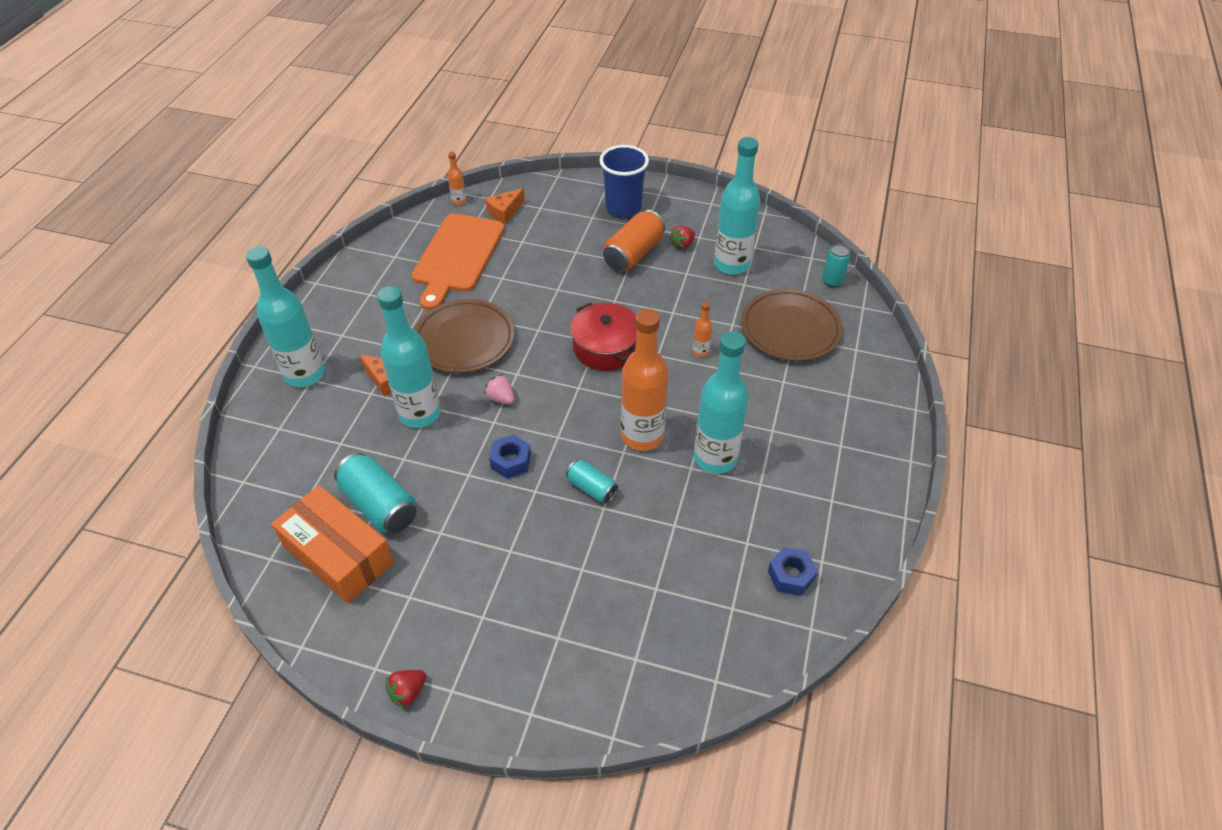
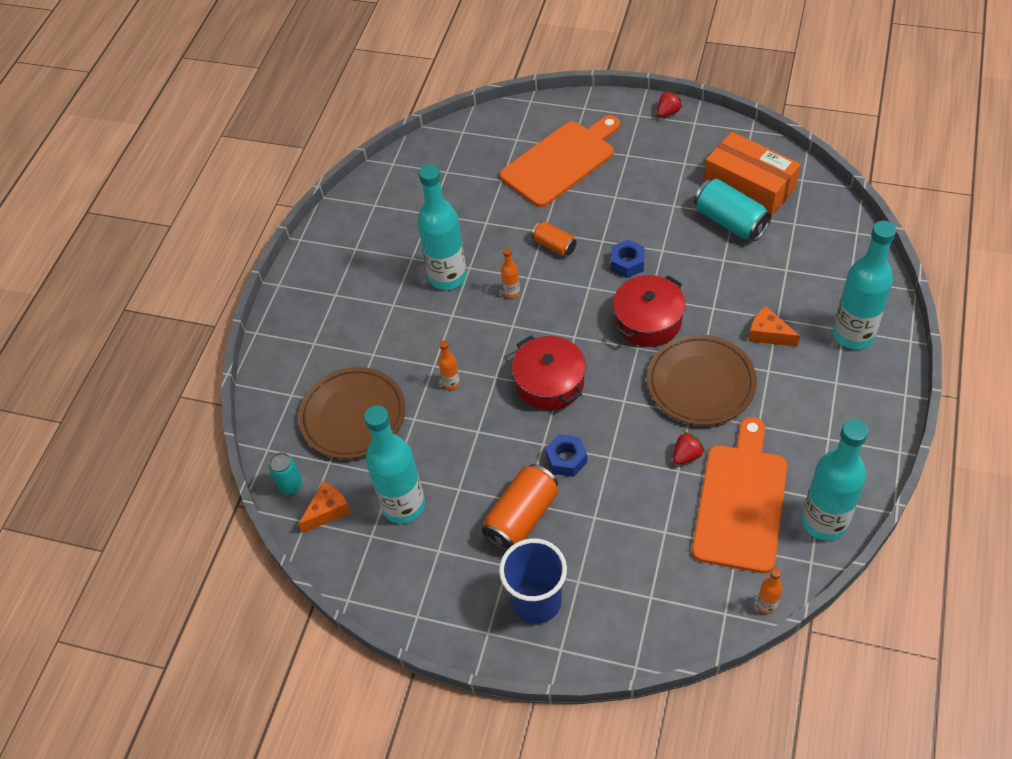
camera: 175 degrees left, 5 degrees up
turquoise bottle [377,286,441,428] -> turquoise bottle moved to [802,419,868,541]
pink strawberry [484,374,515,404] -> red pot [613,275,685,347]
orange cheese [485,188,525,224] -> orange cheese moved to [298,481,351,533]
turquoise can [566,460,618,504] -> orange can [532,221,577,256]
orange bottle [621,309,669,451] -> orange bottle [501,248,520,298], size x0.42
red strawberry [669,225,695,249] -> red strawberry moved to [673,432,705,465]
blue nut [768,547,818,596] -> blue nut moved to [545,434,587,477]
none -> orange cutting board [500,115,620,207]

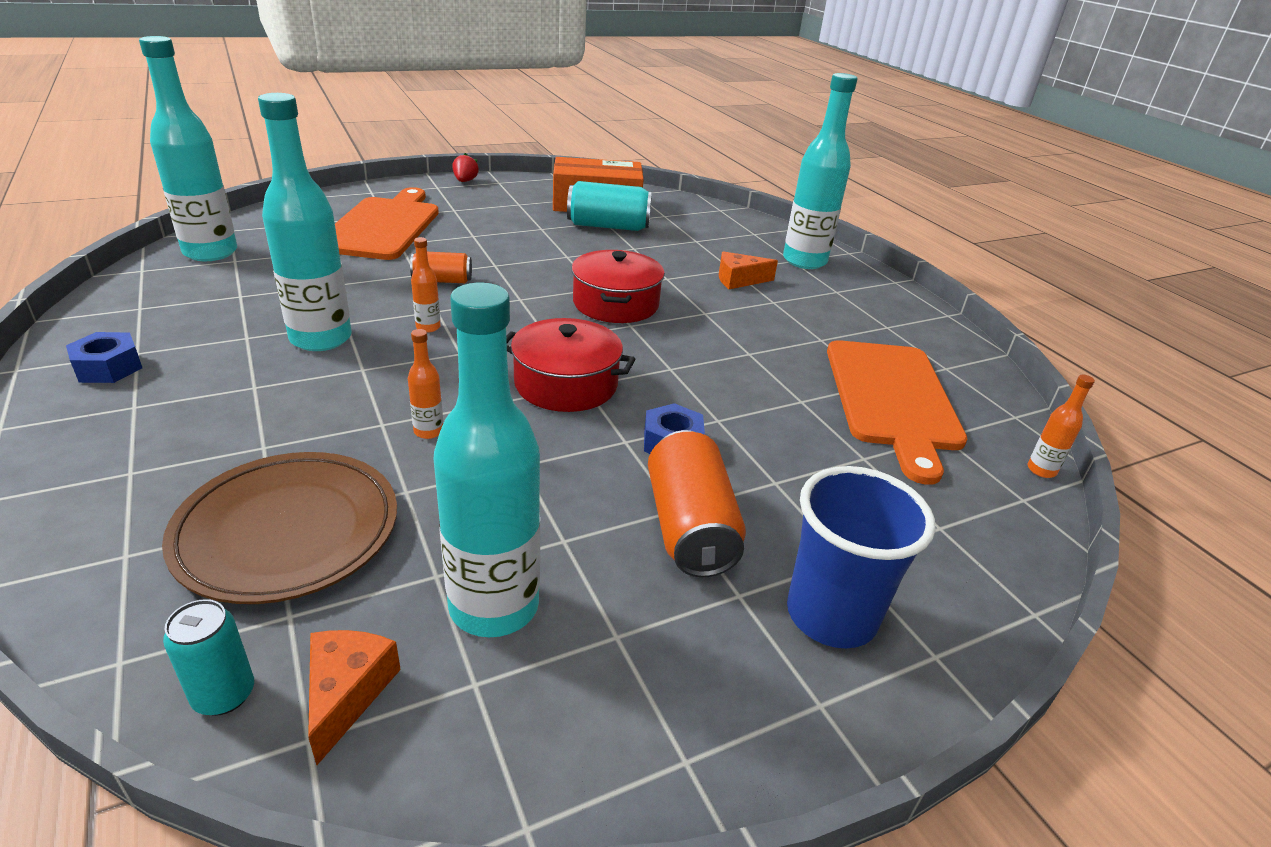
camera: 50 degrees left, 20 degrees down
blue nut [611,239,644,278] -> blue nut moved to [66,332,142,383]
brown plate [647,334,757,425] -> none
red strawberry [673,432,705,465] -> none
orange cutting board [692,417,788,573] -> orange cutting board turned 150 degrees counterclockwise [827,340,968,485]
turquoise bottle [802,419,868,541] -> turquoise bottle moved to [139,36,237,261]

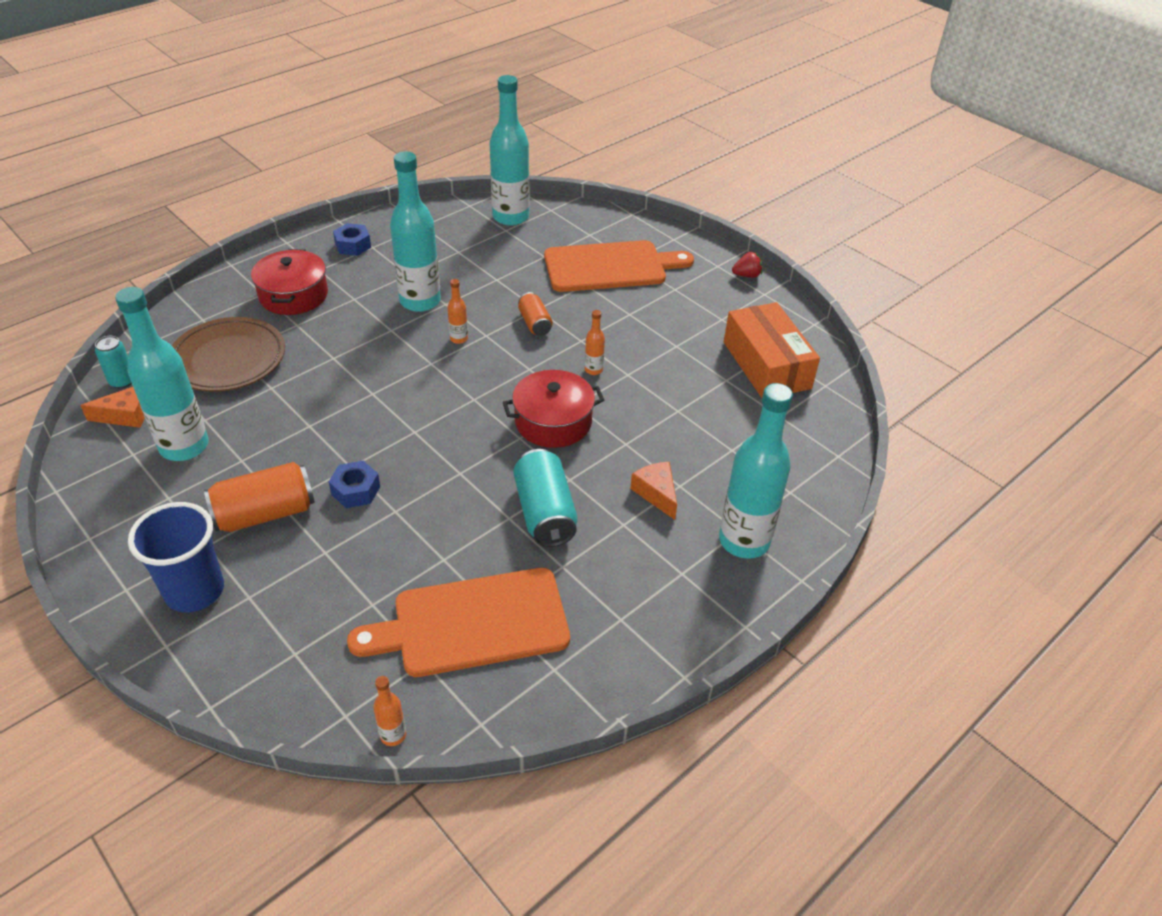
camera: 75 degrees right, 10 degrees up
orange bottle [408,329,443,439] -> orange bottle moved to [585,310,605,375]
red pot [506,318,635,412] -> red pot moved to [251,249,328,315]
turquoise can [567,181,652,231] -> turquoise can moved to [513,449,578,547]

